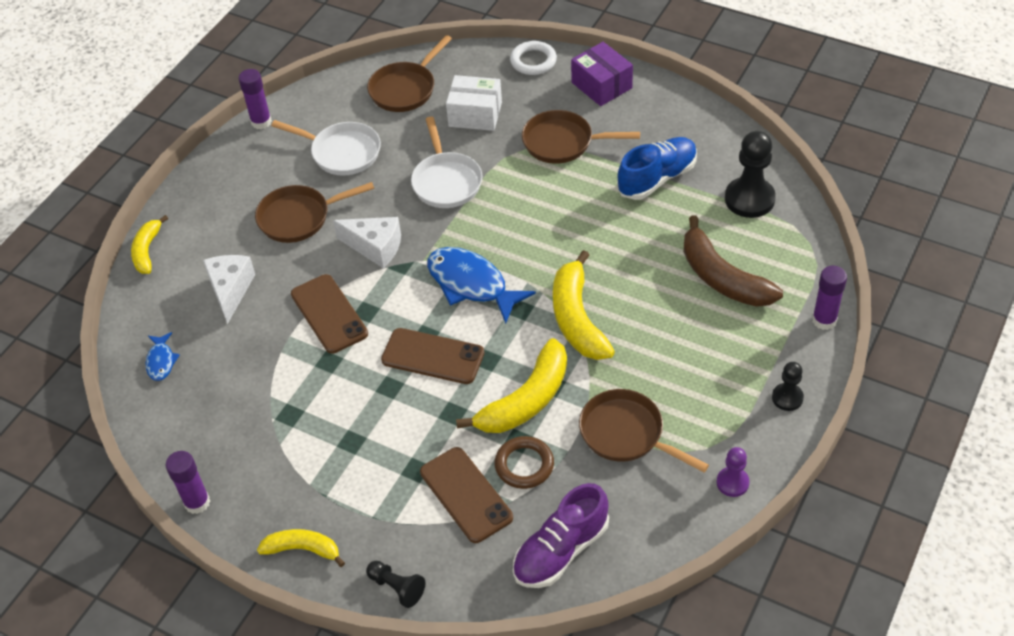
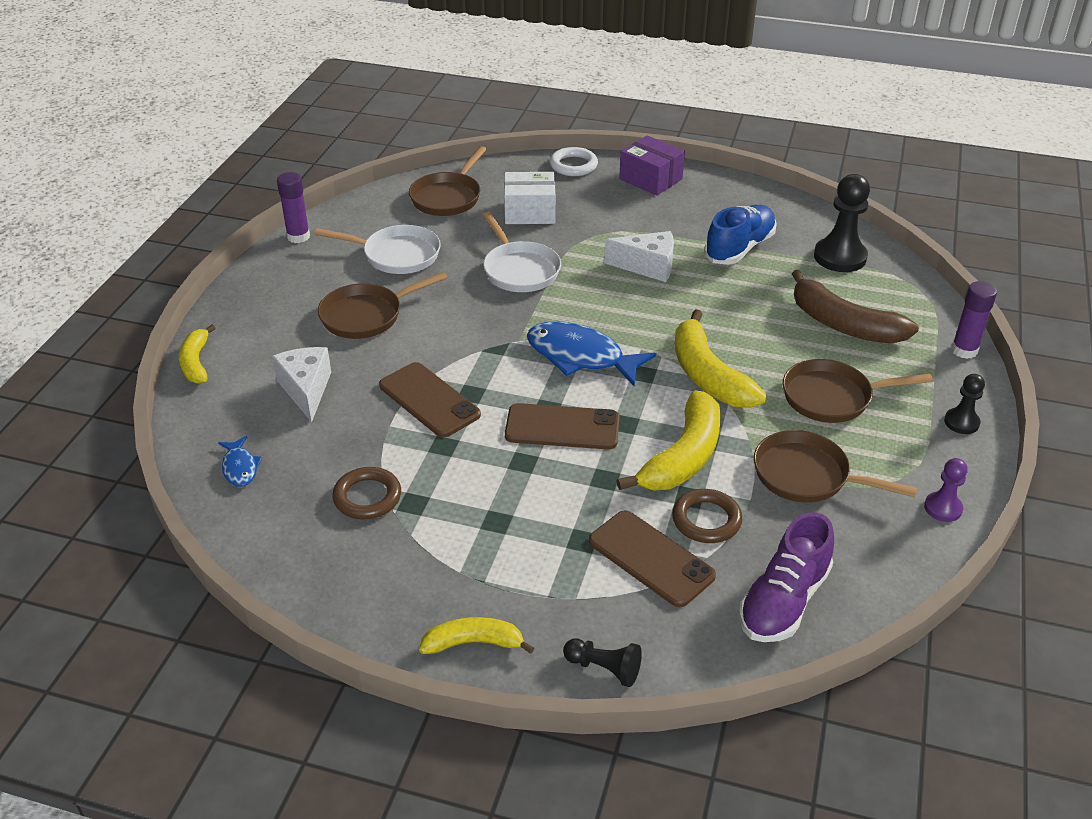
camera: 15 degrees left, 10 degrees down
purple glue stick [166,451,210,514] -> none
white cheese [333,217,401,269] -> white cheese moved to [604,231,674,282]
brown pan [522,110,640,164] -> brown pan moved to [783,359,933,423]
none -> brown ring [332,467,401,519]

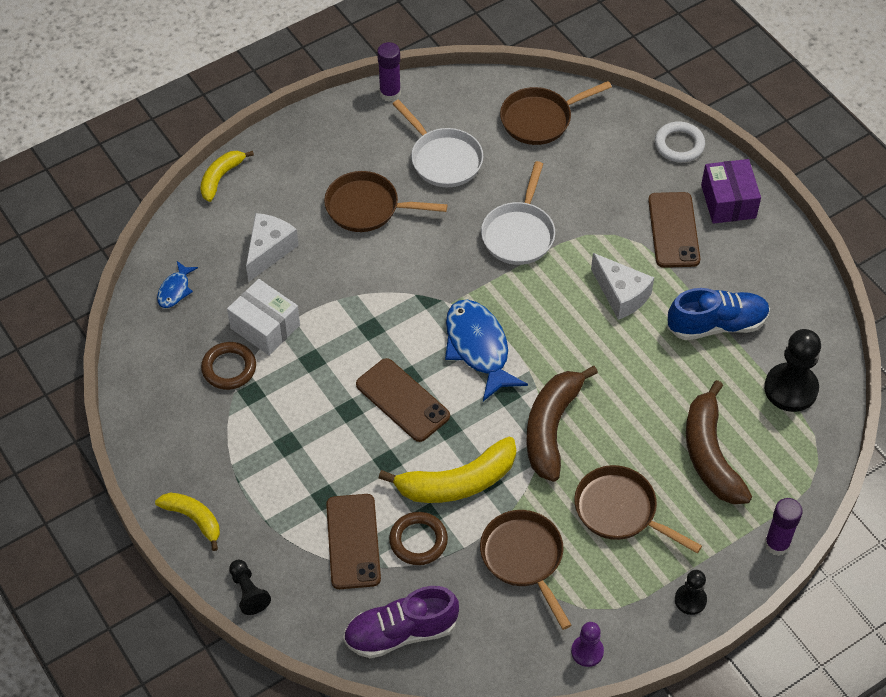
camera: 40 degrees right, 15 degrees up
brown phone [379,362,481,438] -> brown phone moved to [648,192,700,268]
white box [504,172,555,224] -> white box moved to [227,279,300,355]
yellow banana [675,309,767,408] -> brown banana [526,366,598,482]

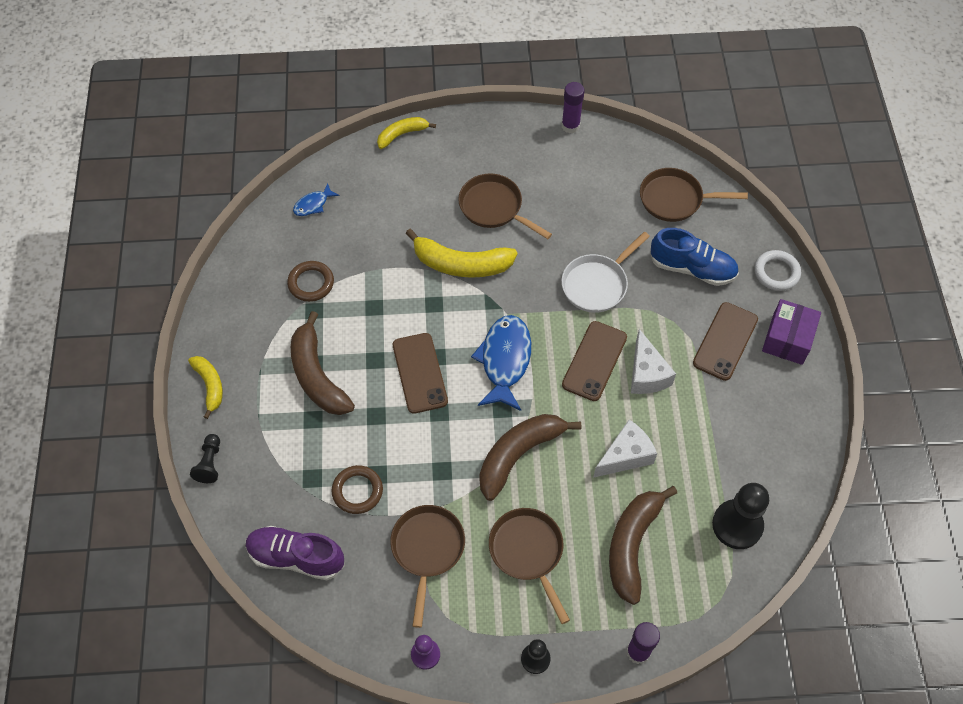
camera: 30 degrees right, 5 degrees up
white box [227,279,300,355] -> none
white cheese [246,213,299,282] -> white cheese moved to [593,420,657,478]
brown phone [326,494,381,589] -> brown phone moved to [562,321,627,401]
yellow banana [379,437,516,503] -> yellow banana moved to [405,229,517,278]
white pan [393,99,483,187] -> none
blue shoe [667,288,770,340] -> blue shoe moved to [650,228,739,286]
none -> brown banana [291,311,355,415]

